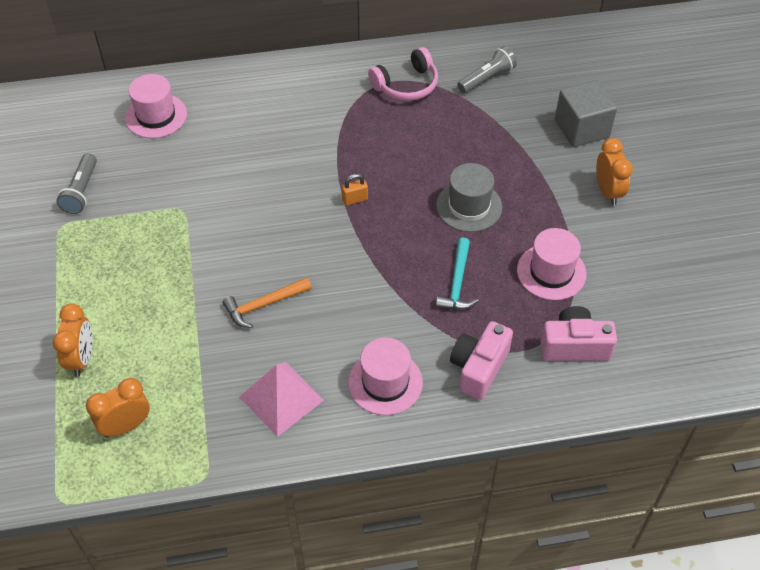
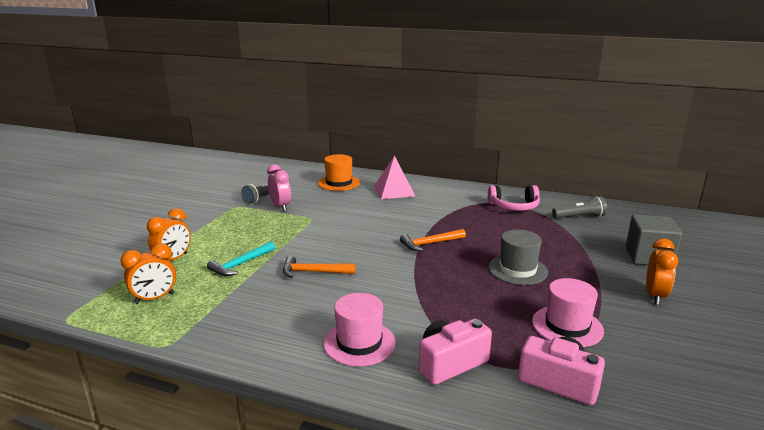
camera: 30 degrees right, 30 degrees down
orange clock [86,378,150,437] -> orange clock turned 150 degrees clockwise [120,243,176,304]
pink hat [125,74,187,138] -> orange hat [318,154,360,191]
pink pyramid [240,362,324,437] -> pink pyramid moved to [374,155,415,199]
orange padlock [342,174,368,206] -> orange hammer [400,229,466,251]
turquoise hammer [436,237,479,310] -> turquoise hammer moved to [207,241,275,276]
none -> pink clock [267,164,291,211]

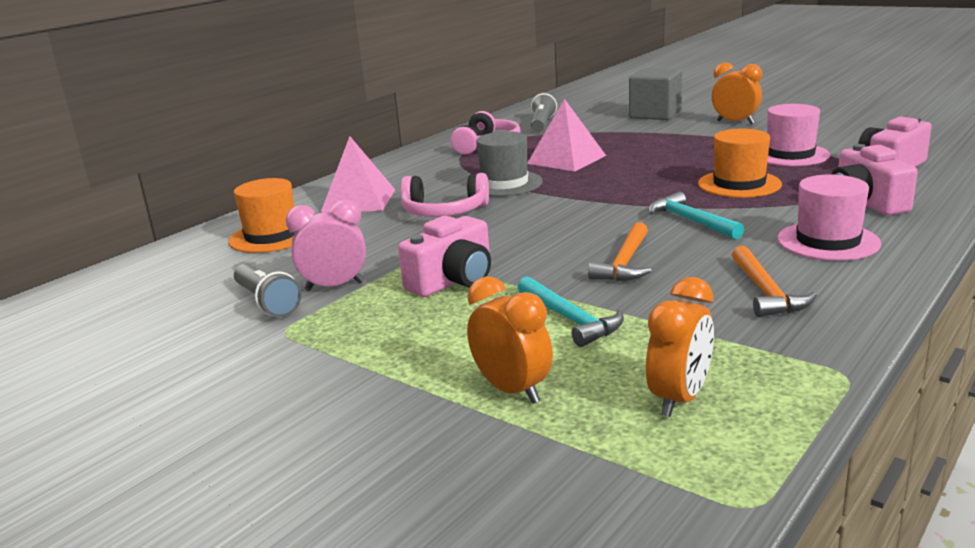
camera: 70 degrees left, 0 degrees up
orange clock [120,243,176,304] -> orange clock turned 45 degrees clockwise [646,277,714,417]
orange hammer [400,229,466,251] -> orange hammer moved to [732,246,817,317]
grey hat [488,230,548,285] -> grey hat moved to [476,131,543,196]
none -> pink camera [398,216,491,297]
none -> pink headphones [401,173,489,217]
none -> pink pyramid [527,99,606,172]
none -> turquoise hammer [648,192,744,239]
none -> orange hat [698,129,782,198]

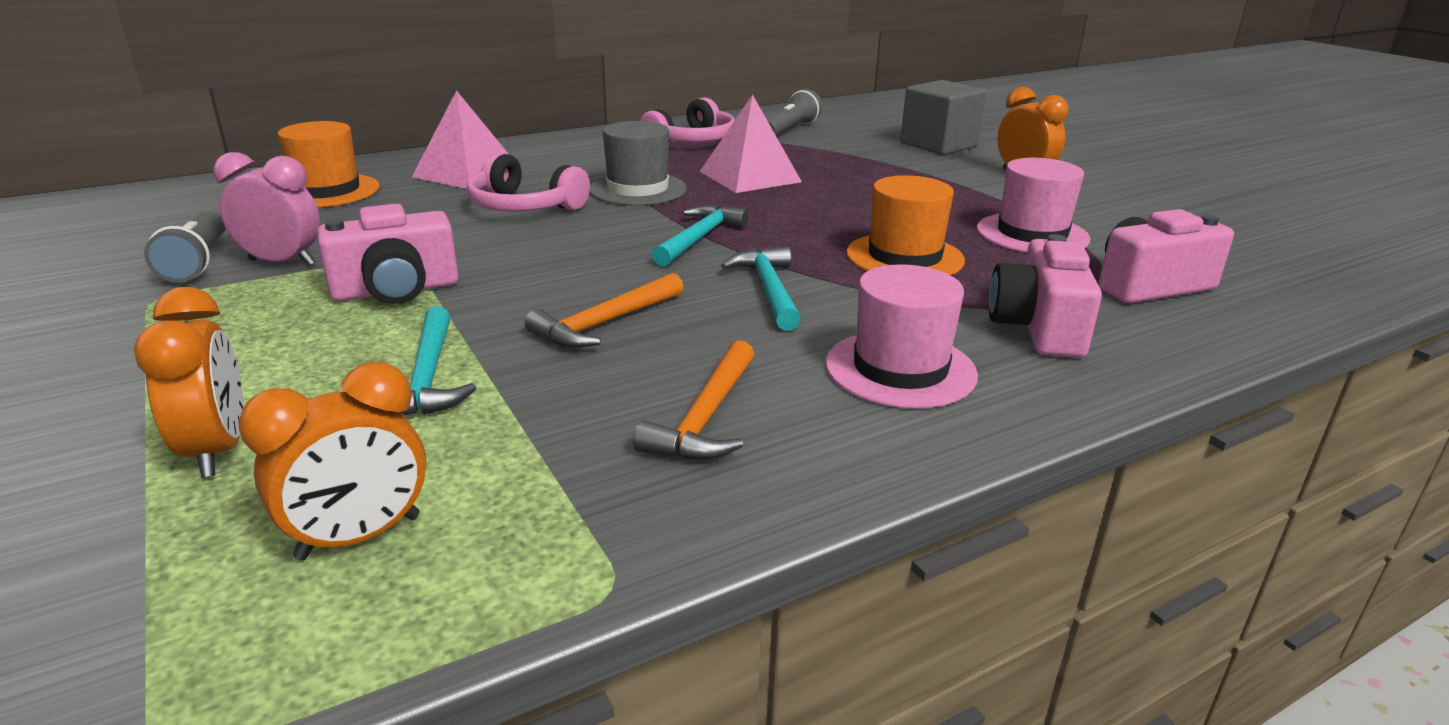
camera: 20 degrees right, 5 degrees up
none -> turquoise hammer [652,205,749,267]

